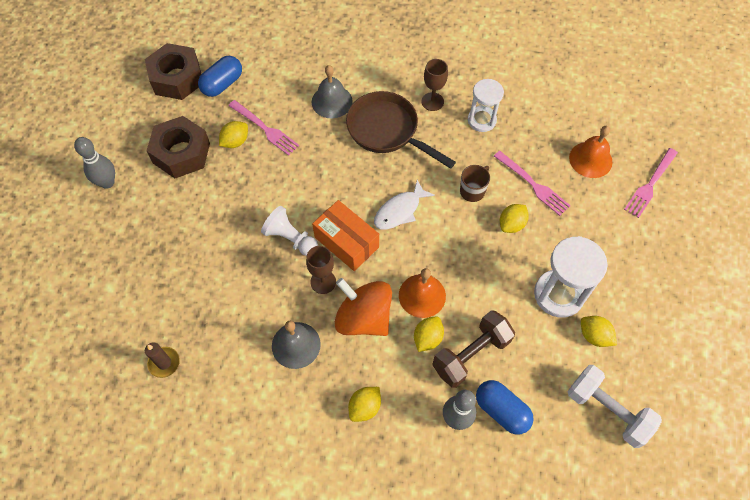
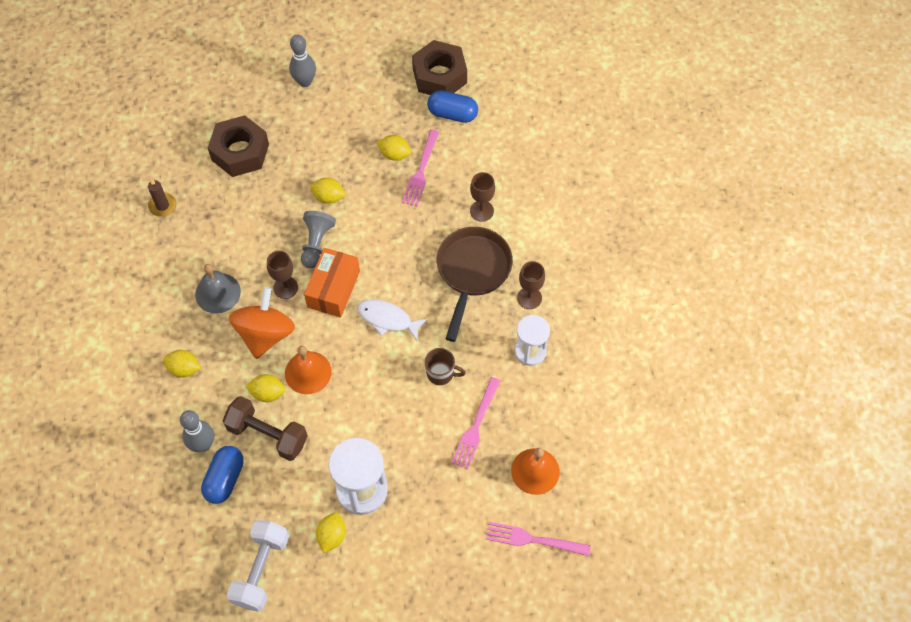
camera: 65 degrees right, 0 degrees up
brown nut [147,116,210,178] -> brown nut moved to [208,115,269,177]
white pawn [261,206,318,256] -> grey pawn [301,211,336,268]
grey bell [311,65,353,118] -> brown goblet [470,172,495,222]
yellow lemon [500,204,529,233] -> yellow lemon moved to [311,178,346,204]

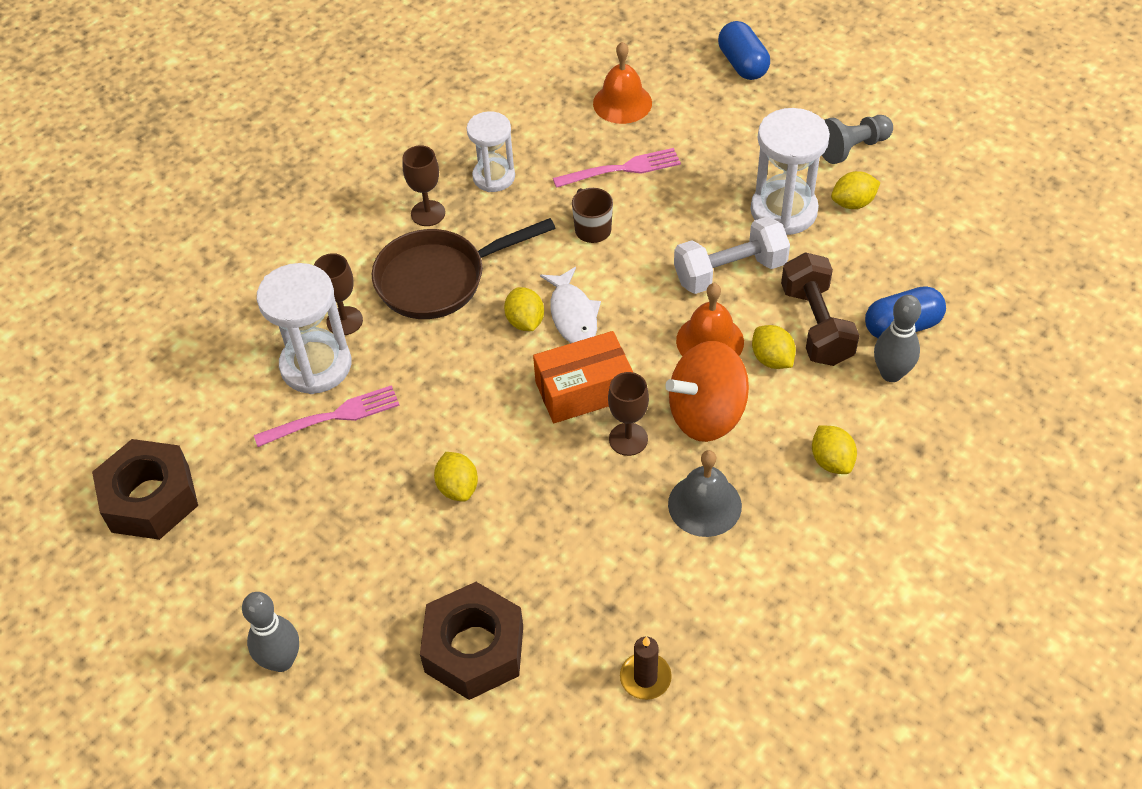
camera: 125 degrees left, 10 degrees down
white dumbbell [227,520,289,612] -> white dumbbell moved to [674,216,790,294]
grey pawn [301,211,336,268] -> grey pawn moved to [822,115,893,164]
yellow lemon [377,135,411,161] -> yellow lemon moved to [504,287,544,331]
blue capsule [427,90,478,123] -> blue capsule moved to [718,21,770,80]
pink fork [486,522,591,556] -> none
none -> white hourglass [257,263,351,394]

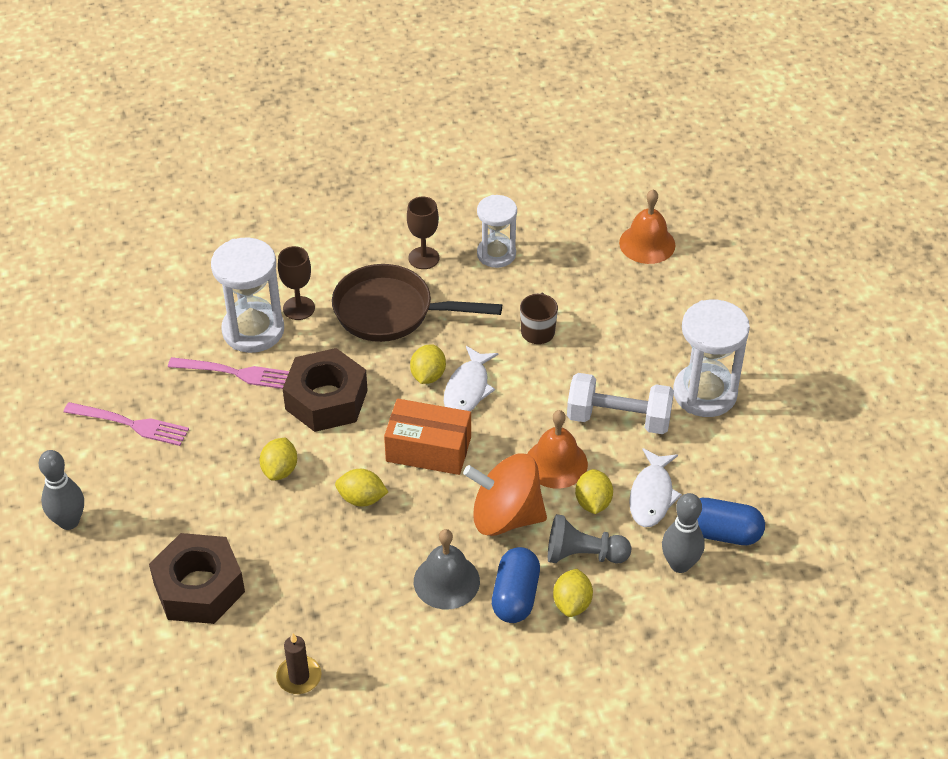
camera: 30 degrees right, 5 degrees down
brown nut [92,439,198,540] -> brown nut moved to [283,348,368,432]
pink fork [553,148,681,188] -> pink fork moved to [64,402,189,446]
brown goblet [608,372,649,456] -> none
blue capsule [718,21,770,80] -> blue capsule moved to [492,547,540,623]
brown dumbbell [781,252,860,366] -> white fish [629,448,682,527]
grey pawn [822,115,893,164] -> grey pawn moved to [548,514,631,564]
yellow lemon [831,171,880,209] -> yellow lemon moved to [335,469,388,507]

